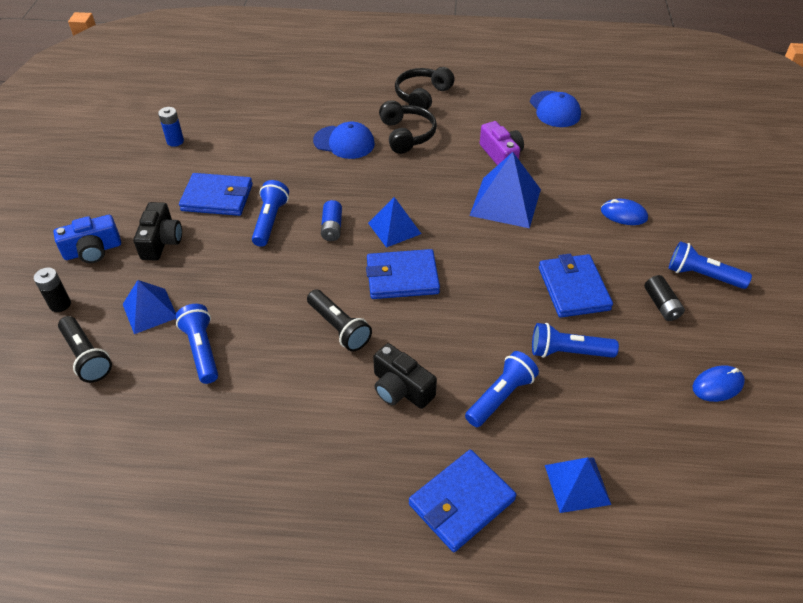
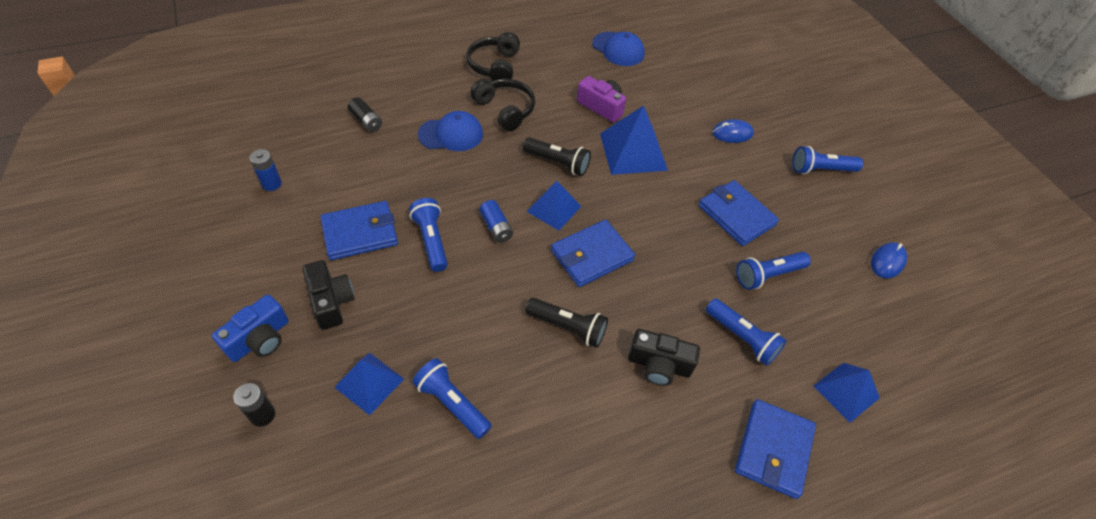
camera: 30 degrees left, 5 degrees up
black flashlight [58,316,112,383] -> black flashlight moved to [523,137,591,176]
blue flashlight [465,351,539,427] -> blue flashlight turned 120 degrees clockwise [706,299,787,366]
black battery [644,275,685,321] -> black battery moved to [348,98,382,132]

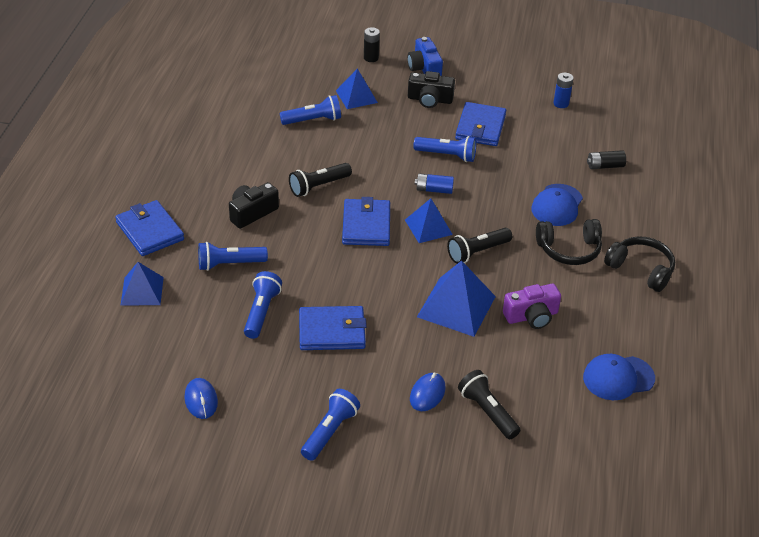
camera: 125 degrees right, 10 degrees down
none -> black flashlight [458,370,520,439]

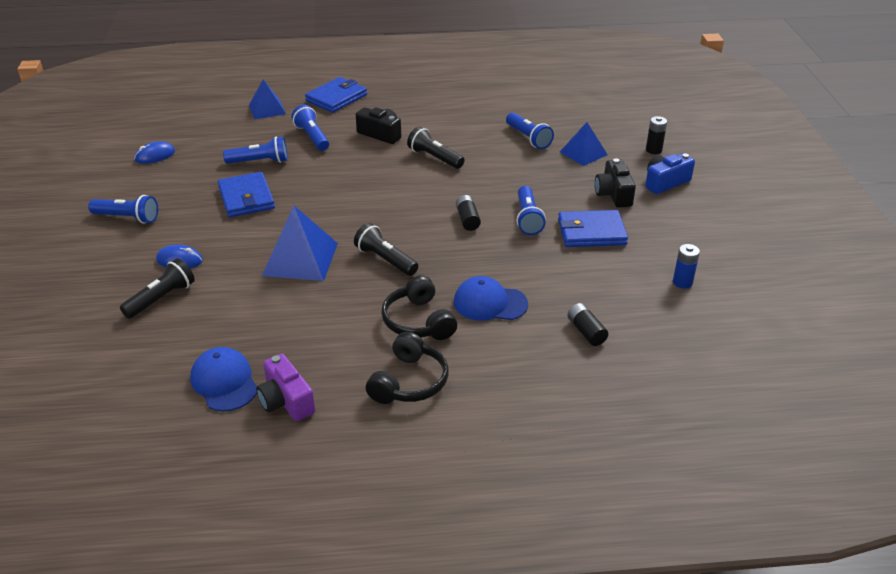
camera: 75 degrees right, 5 degrees down
blue wallet [342,197,390,246] -> none
blue pyramid [405,198,453,243] -> none
blue battery [415,173,454,194] -> black battery [456,195,481,231]
purple camera [503,284,561,329] -> purple camera moved to [256,354,315,421]

